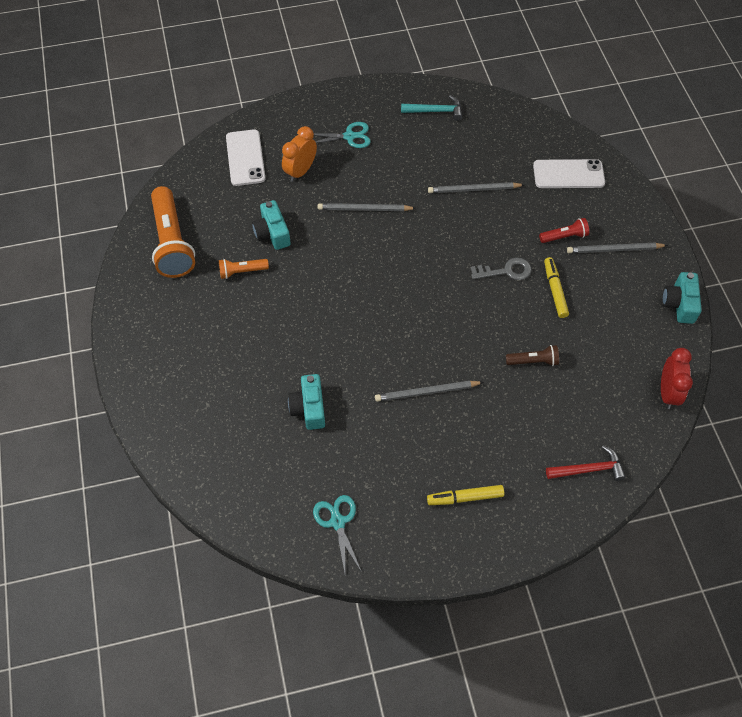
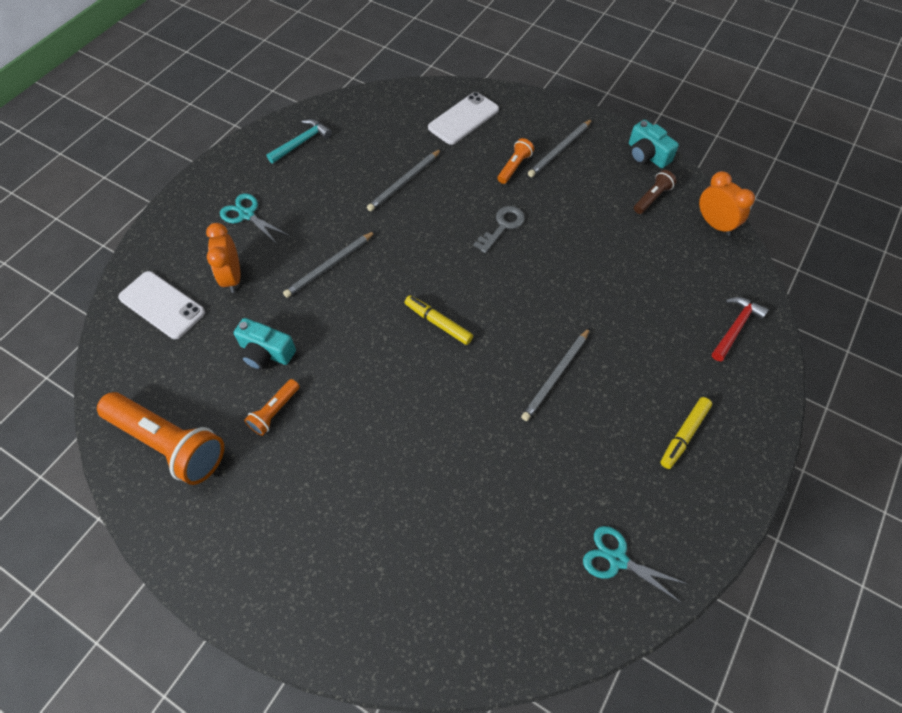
camera: 45 degrees left, 0 degrees up
turquoise camera [288,374,325,430] -> none
turquoise scissors [314,122,371,148] -> turquoise scissors turned 90 degrees counterclockwise [220,193,288,244]
brown flashlight [506,345,559,366] -> brown flashlight moved to [634,170,677,214]
red flashlight [539,218,589,243] -> orange flashlight [497,138,534,184]
yellow marker [544,257,569,318] -> yellow marker moved to [404,295,473,345]
red clock [661,348,693,409] -> orange clock [699,171,755,236]

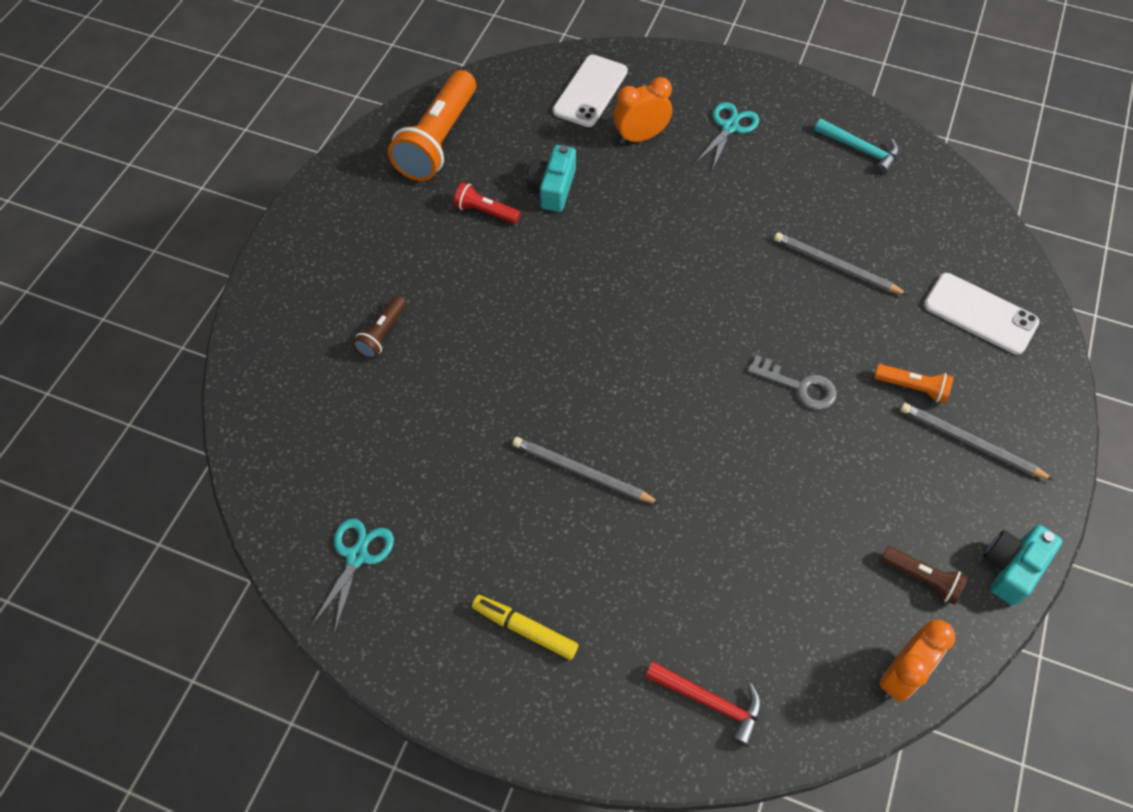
camera: 80 degrees right, 0 degrees up
orange flashlight [244,379,300,436] -> red flashlight [454,182,521,224]
grey pencil [283,231,375,298] -> none
yellow marker [404,295,473,345] -> none
none -> brown flashlight [353,296,406,359]

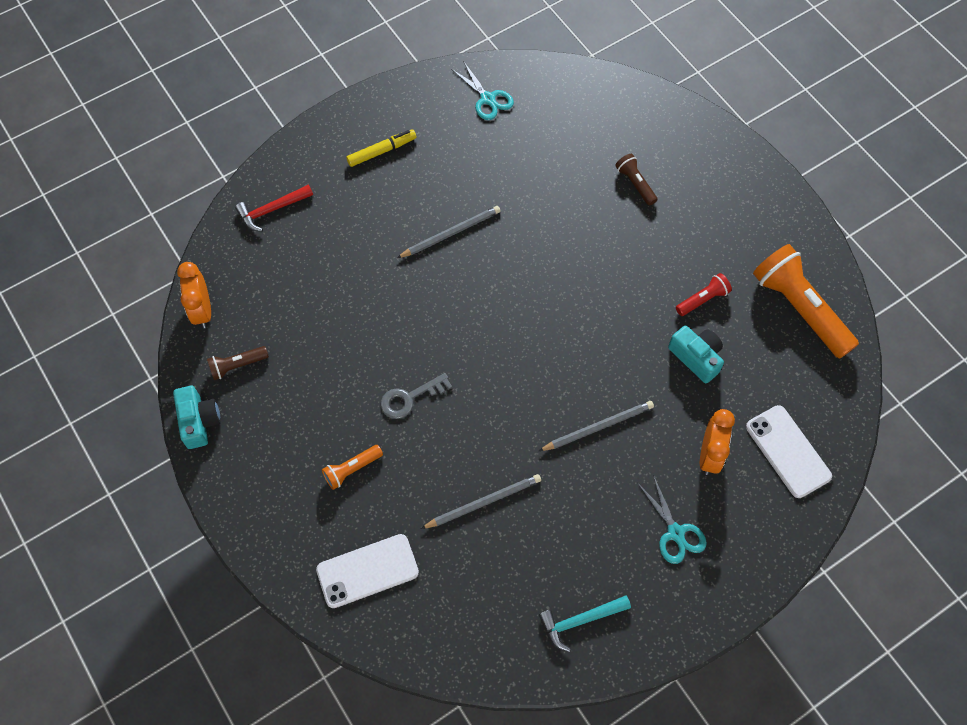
camera: 125 degrees right, 5 degrees up
grey pencil [901,403,1054,480] -> grey pencil moved to [539,401,654,451]

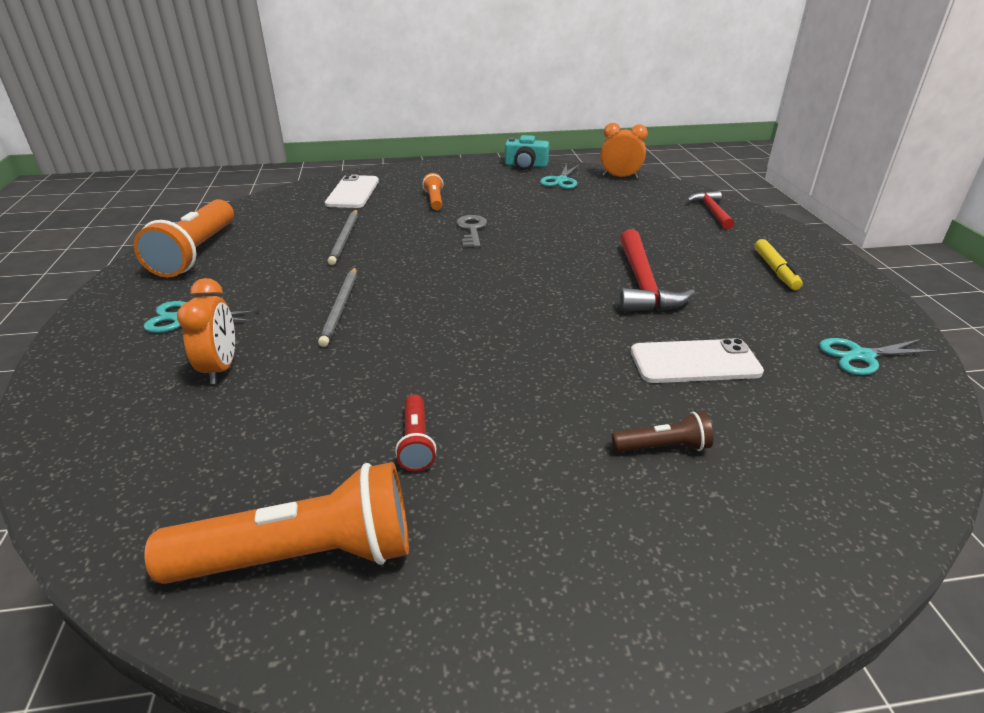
camera: 115 degrees right, 30 degrees down
brown flashlight [207,346,269,380] -> turquoise scissors [540,164,580,189]
grey pencil [397,206,500,258] -> red hammer [619,229,695,312]
turquoise hammer [539,595,631,652] -> orange flashlight [134,199,234,277]
turquoise camera [668,326,724,383] -> none
orange clock [700,409,735,475] -> orange clock turned 135 degrees counterclockwise [177,278,235,384]
white phone [746,405,832,498] -> white phone moved to [631,338,764,383]

